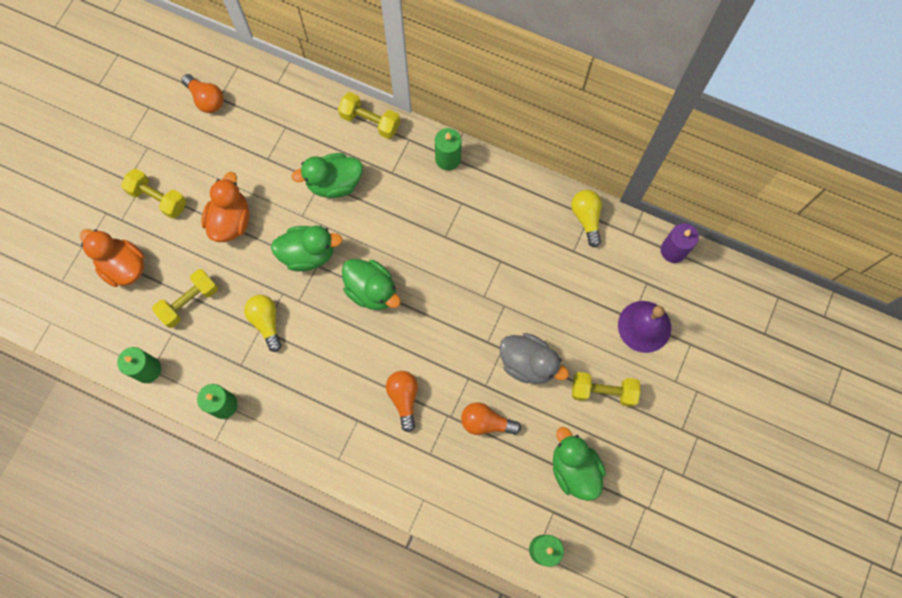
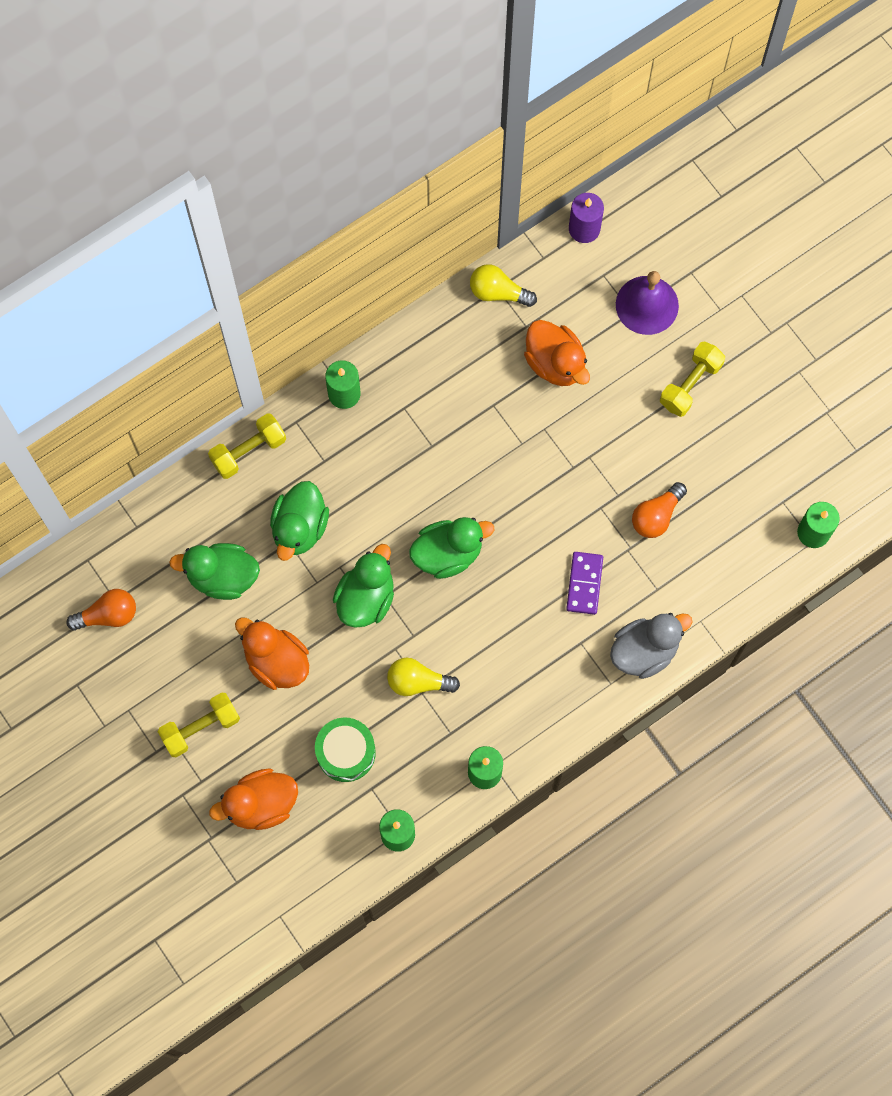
camera: 60 degrees left, 0 degrees up
yellow dumbbell [152,269,218,328] -> green drum [315,718,376,782]
orange light bulb [386,371,418,432] -> purple domino [566,552,603,615]
grey duck [499,333,569,384] -> grey duck moved to [610,613,692,679]
green duck [553,427,606,501] -> green duck moved to [169,543,260,600]
none -> orange duck [524,320,590,386]

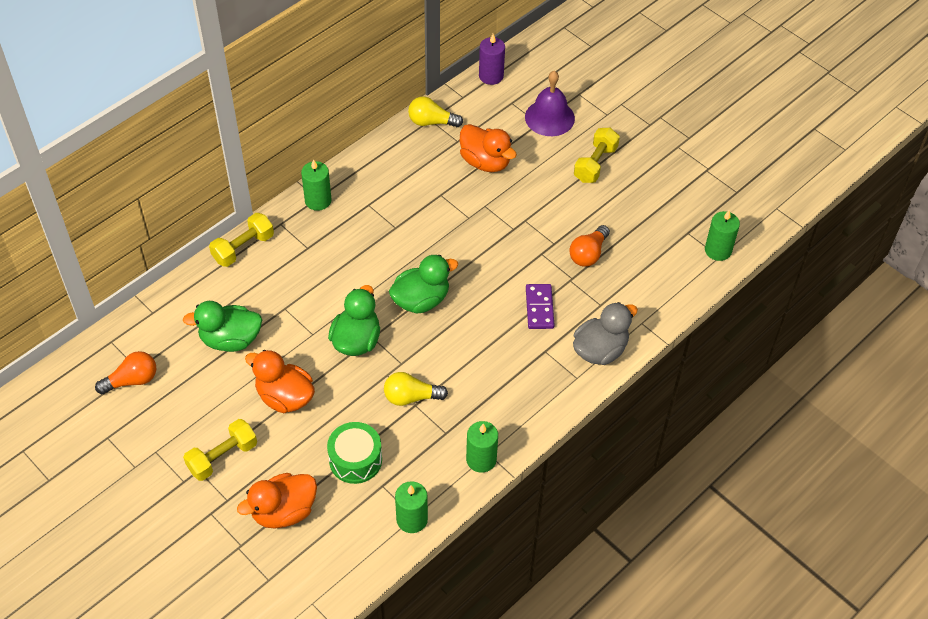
camera: 10 degrees left, 20 degrees down
green duck [270,481,329,561] -> none

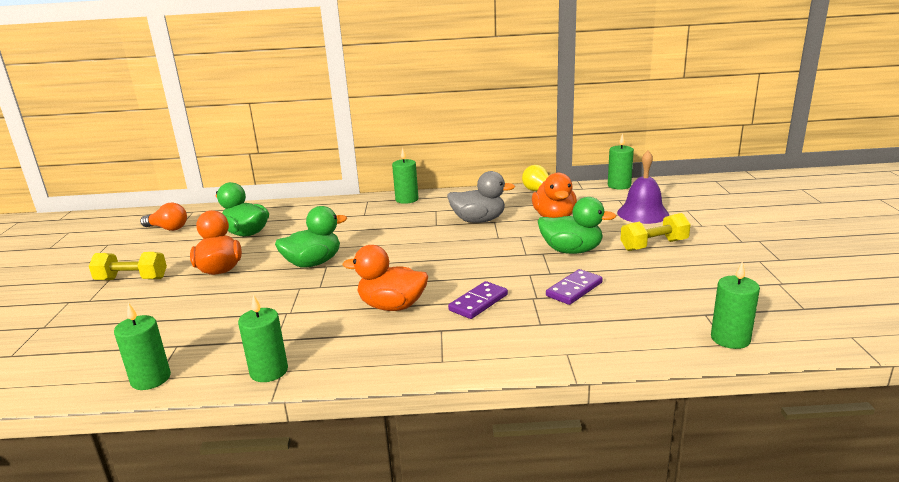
camera: 45 degrees right, 30 degrees down
yellow dumbbell [209,213,274,267] -> none
orange duck [237,473,317,529] -> orange duck moved to [343,245,428,311]
green drum [327,422,382,484] -> none
yellow light bulb [384,372,448,406] -> none
green duck [389,255,458,314] -> green duck moved to [538,197,616,254]
purple candle [479,34,505,85] -> green candle [608,133,634,190]
orange light bulb [569,225,610,267] -> purple domino [546,269,603,305]
grey duck [573,302,638,365] -> grey duck moved to [447,171,515,223]

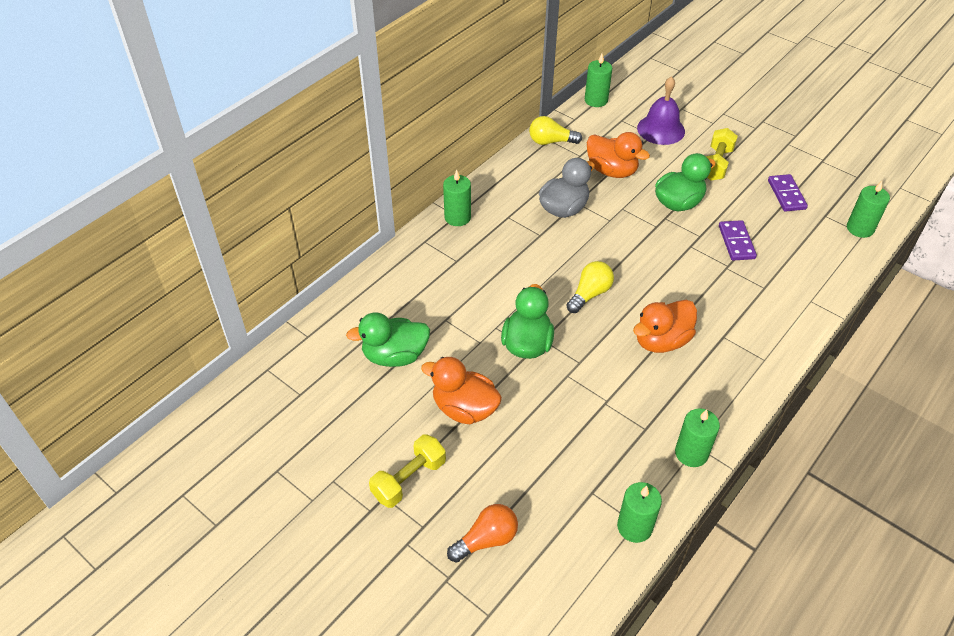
camera: 50 degrees left, 25 degrees up
orange light bulb [140,202,187,231] -> orange light bulb moved to [447,504,518,563]
purple domino [448,281,508,319] -> purple domino moved to [768,174,808,212]
none -> yellow light bulb [566,261,614,313]

